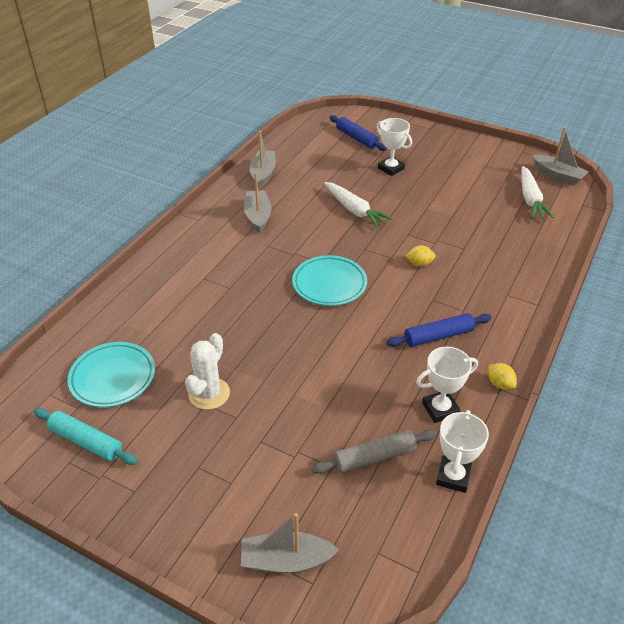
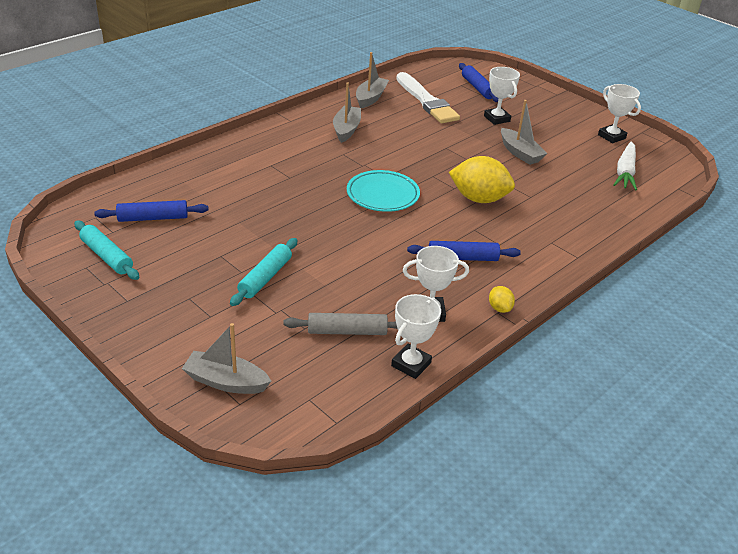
camera: 15 degrees right, 5 degrees down
turquoise plate [67,342,155,407] -> blue rolling pin [94,200,209,222]
white cactus [185,333,230,410] -> none
white carrot [324,182,393,228] -> none
yellow lemon [406,246,436,266] -> yellow lemon [449,156,515,203], size x2.20
grey boat [533,127,588,185] -> grey boat moved to [501,100,548,165]
none -> turquoise rolling pin [230,238,297,306]
none -> white brush [396,72,460,123]
none -> white trophy [598,84,641,143]

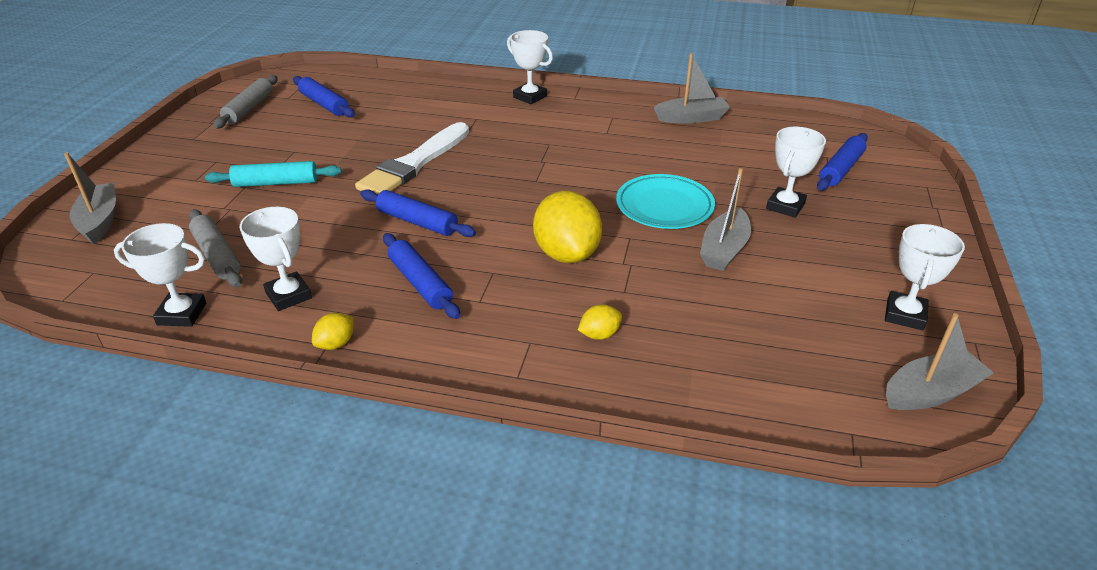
camera: 60 degrees right, 0 degrees up
turquoise rolling pin [74,221,139,280] -> grey rolling pin [213,75,278,128]
grey boat [333,82,361,143] -> grey boat moved to [886,313,994,410]
turquoise plate [347,170,420,212] -> turquoise plate moved to [616,174,715,229]
white brush [396,72,460,123] -> white brush moved to [355,122,469,195]
white carrot [613,142,637,190] -> none
none -> blue rolling pin [360,189,476,237]
none -> white trophy [507,30,553,104]
none -> yellow lemon [578,304,622,340]

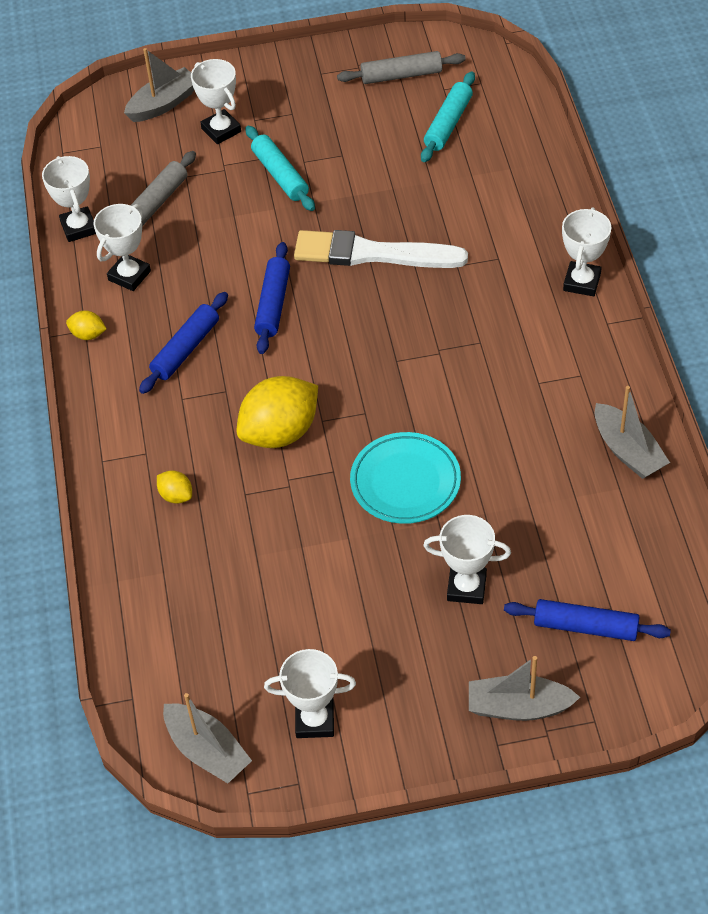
camera: 70 degrees right, 15 degrees up
blue rolling pin [293,76,355,118] -> turquoise rolling pin [421,71,475,162]
grey boat [700,168,751,271] -> grey boat moved to [469,656,580,721]
none -> white trophy [191,59,241,144]

